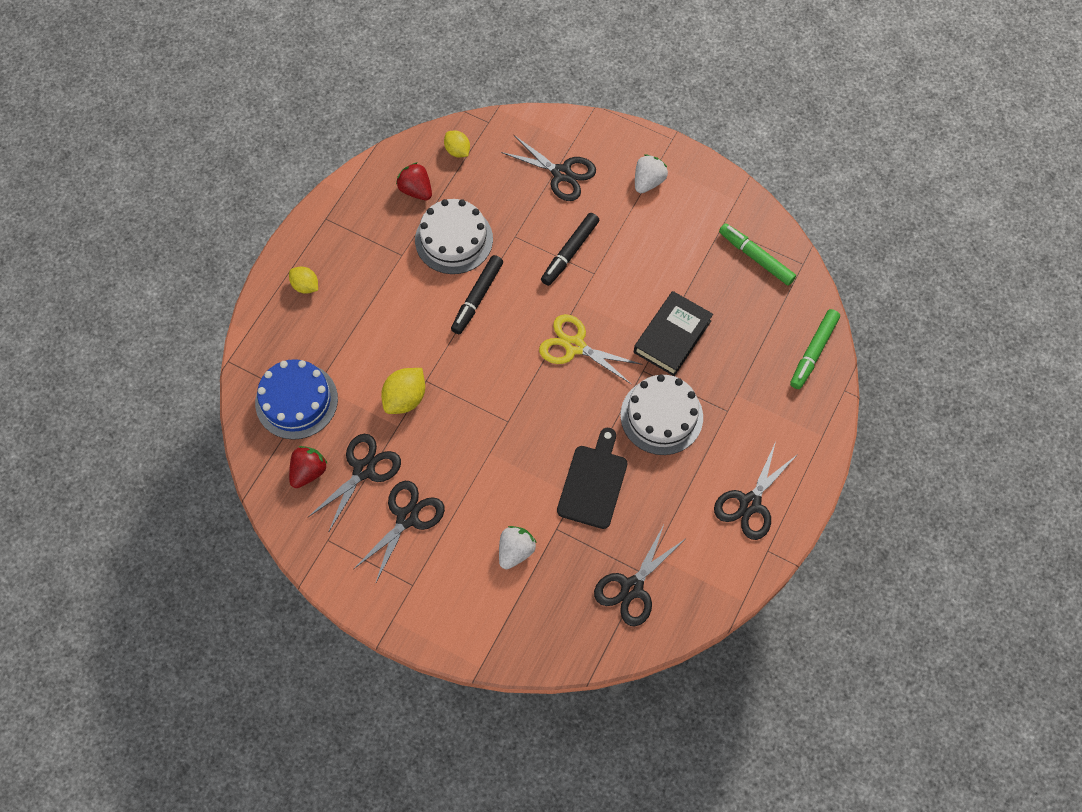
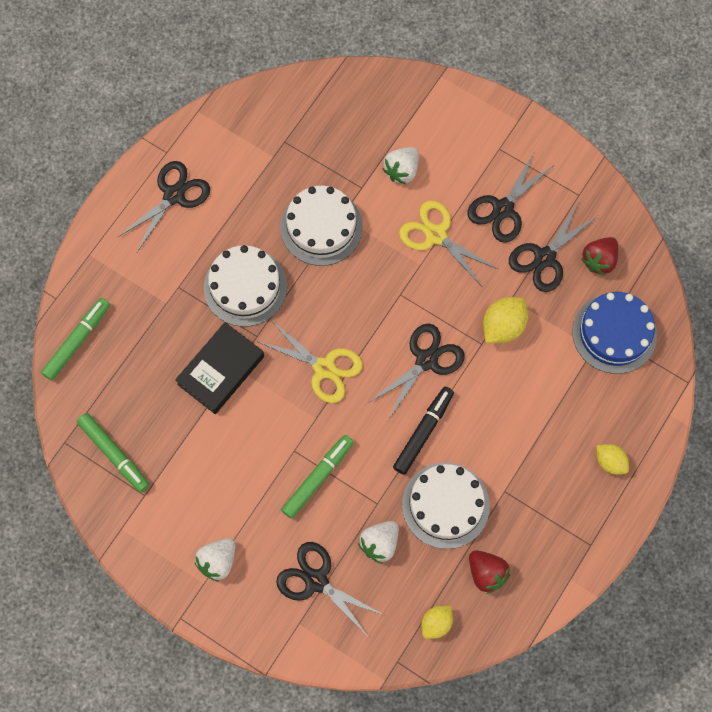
camera: 175 degrees left, 5 degrees up
yellow lemon [444,131,470,158] -> yellow lemon turned 75 degrees clockwise [421,606,453,639]
black marker [541,213,599,286] -> green marker [281,435,354,519]
black cutting board [557,428,627,529] -> white cake [281,186,363,266]
black scissors [594,525,685,627] -> black scissors moved to [370,324,465,420]
none -> white strawberry [358,521,399,564]
none -> yellow scissors [399,201,498,286]

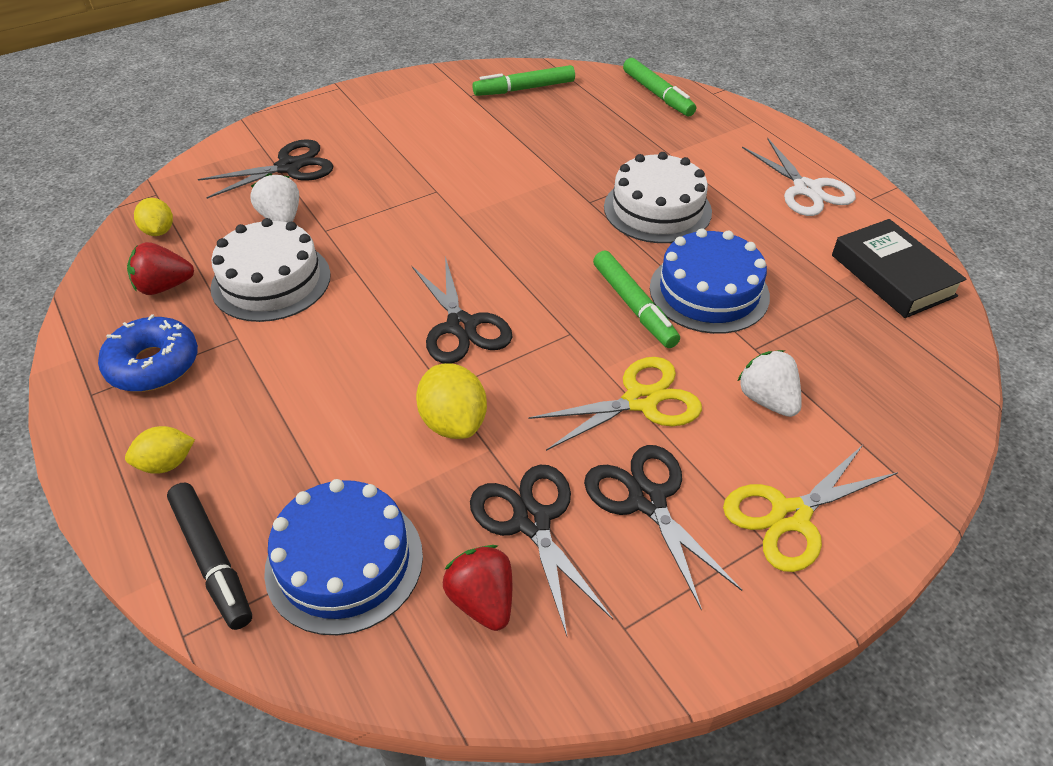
camera: 115 degrees right, 25 degrees down
black scissors [118,161,210,252] -> white scissors [742,138,856,216]
black book [175,322,264,414] -> black book moved to [832,219,966,318]
white strawberry [195,538,235,582] -> none
yellow scissors [259,320,363,403] -> yellow scissors moved to [723,445,898,572]
white cake [281,186,363,266] -> blue cake [650,228,770,334]
green marker [281,435,354,519] -> green marker moved to [593,250,680,348]
black marker [393,387,454,475] -> black marker moved to [167,483,252,630]
none -> blue donut [98,314,198,392]

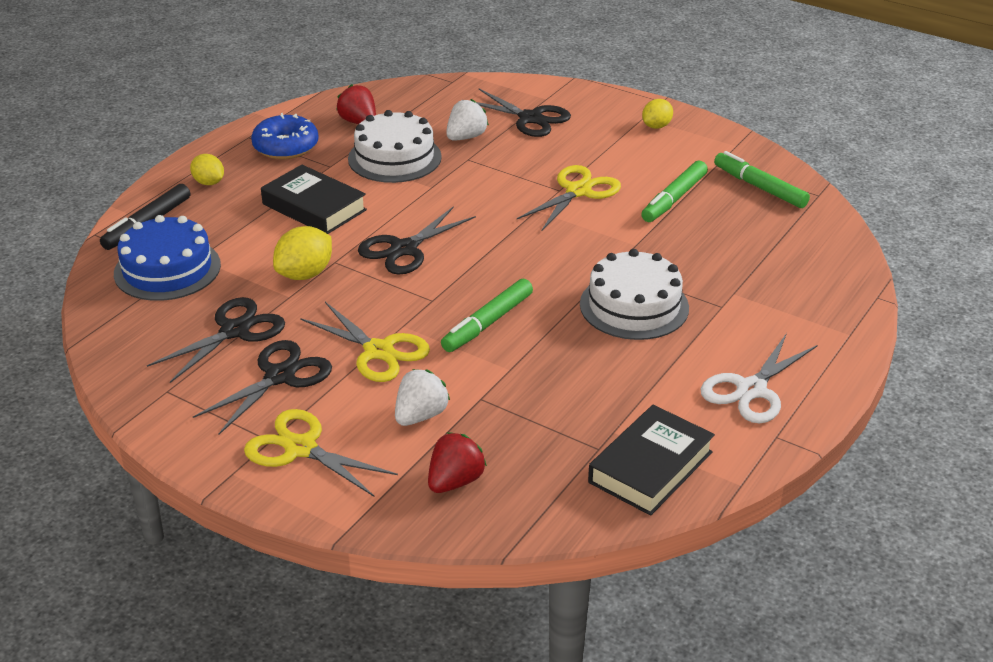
camera: 65 degrees right, 10 degrees down
yellow lemon [134,198,173,236] -> yellow lemon moved to [642,99,673,129]
red strawberry [443,545,512,631] -> red strawberry moved to [428,432,487,493]
green marker [623,58,696,116] -> green marker moved to [641,161,708,222]
blue cake [650,228,770,334] -> none
none -> black book [261,165,367,234]
none -> yellow scissors [517,165,621,232]

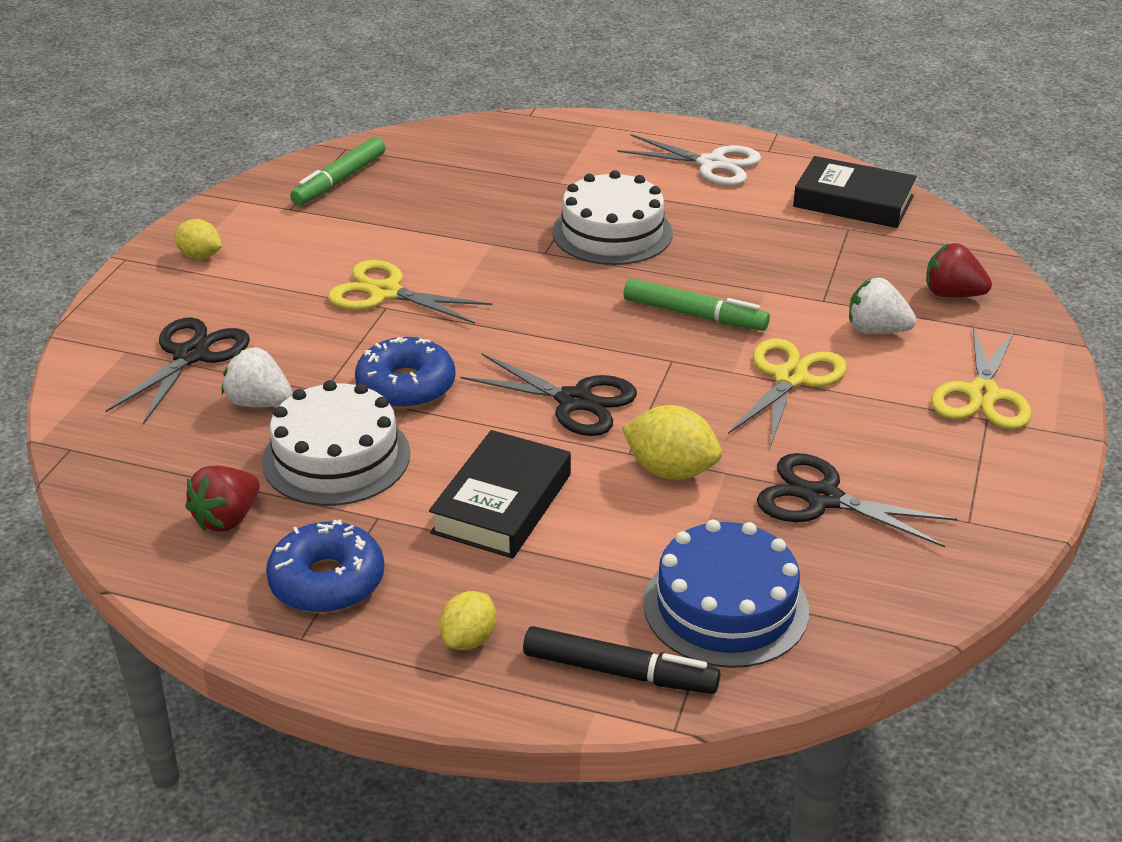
camera: 105 degrees left, 0 degrees up
black scissors [193,340,332,434] -> none
green marker [641,161,708,222] -> none
none -> blue donut [355,337,456,409]

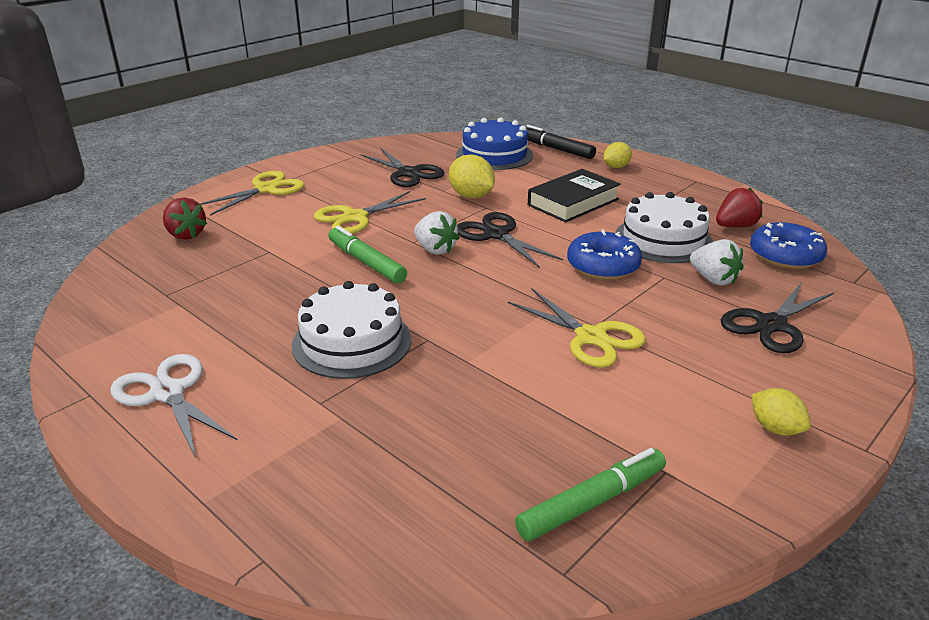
camera: 155 degrees left, 5 degrees down
blue donut [266,519,384,613] -> blue donut moved to [750,222,827,269]
black book [793,156,917,228] -> none
white strawberry [849,278,916,334] -> white strawberry moved to [414,211,460,255]

